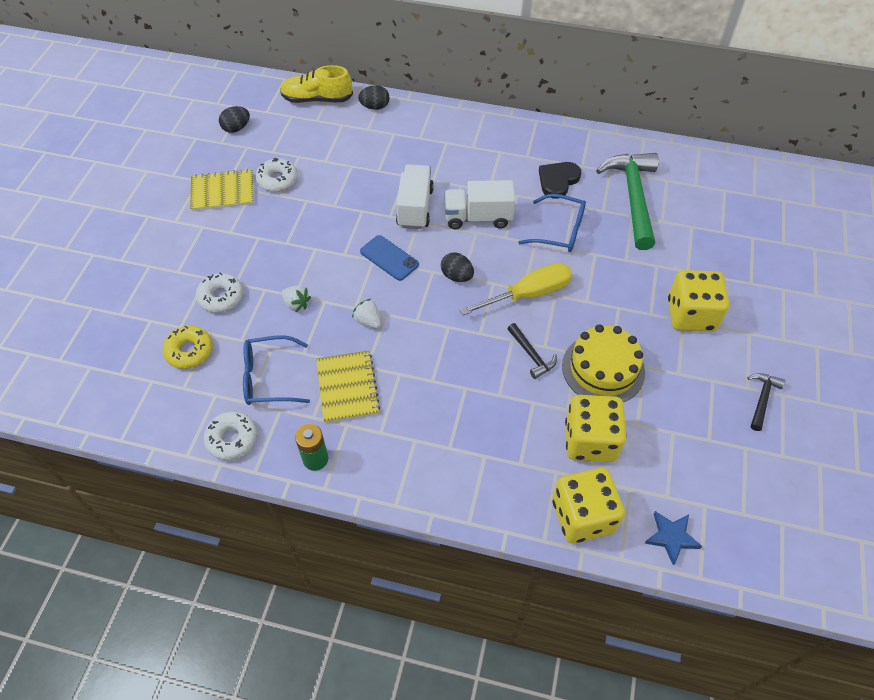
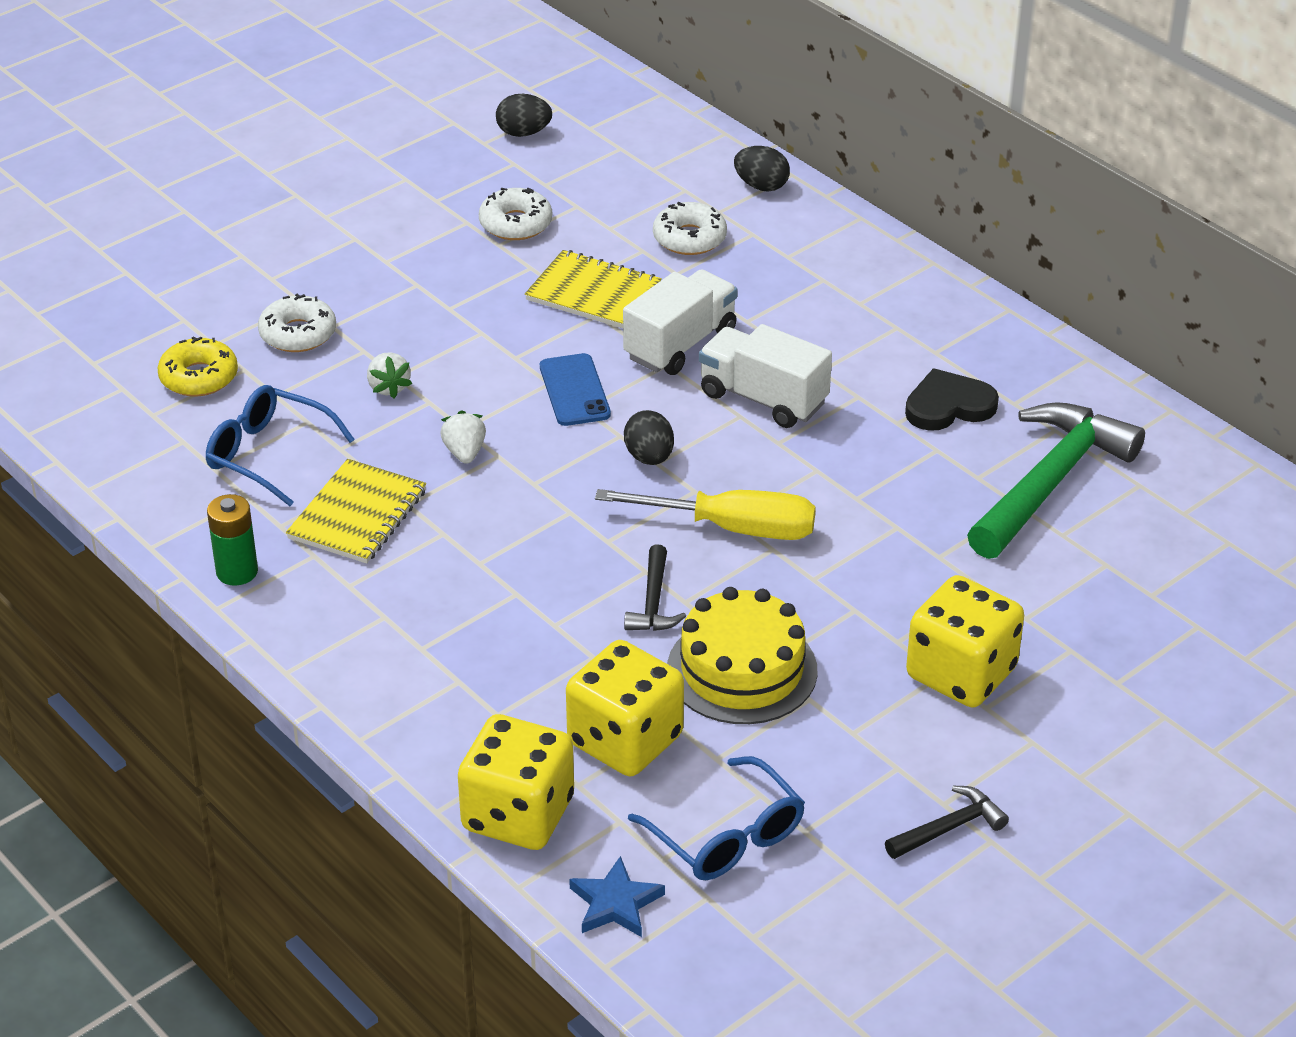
camera: 35 degrees right, 15 degrees down
yellow notebook [190,169,254,211] -> yellow notebook moved to [525,250,662,328]
white donut [204,411,257,460] -> white donut moved to [653,202,727,255]
yellow shoe [280,65,353,103] -> none
blue glasses [518,194,586,252] -> blue glasses moved to [628,756,805,880]

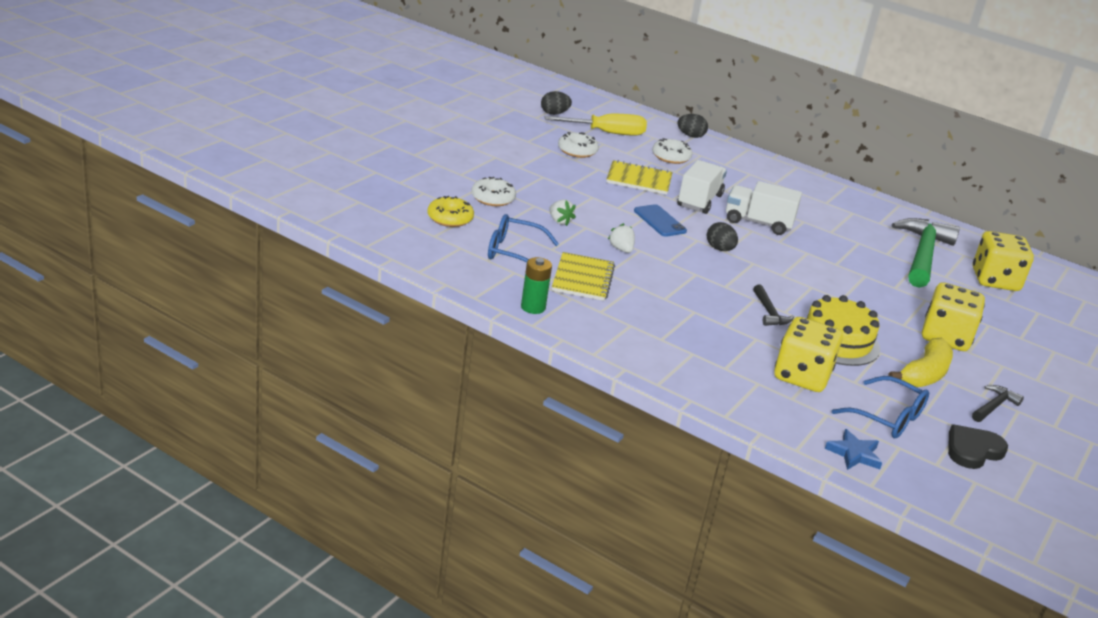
camera: 20 degrees left, 10 degrees down
yellow dice [458,714,574,850] -> yellow dice moved to [973,231,1034,291]
yellow screwdriver [595,489,816,540] -> yellow screwdriver moved to [545,114,647,136]
black heart [905,368,999,431] -> black heart moved to [948,425,1008,469]
none -> yellow banana [888,338,953,387]

